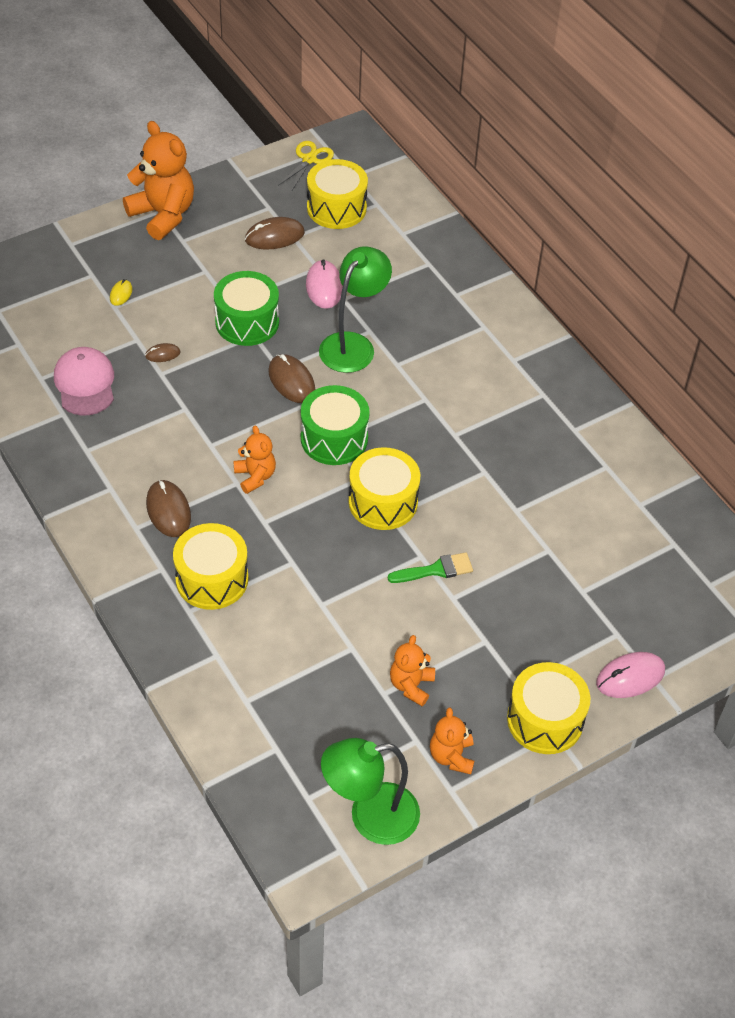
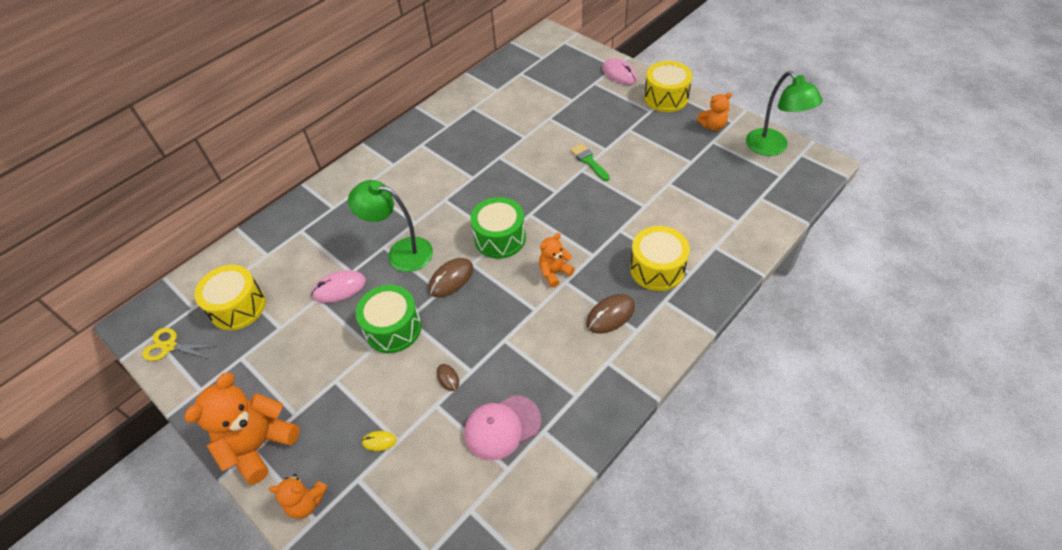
camera: 100 degrees left, 0 degrees up
brown mouse [245,217,305,249] -> none
yellow drum [349,447,420,530] -> none
orange teddy bear [390,635,435,706] -> orange teddy bear moved to [269,474,328,519]

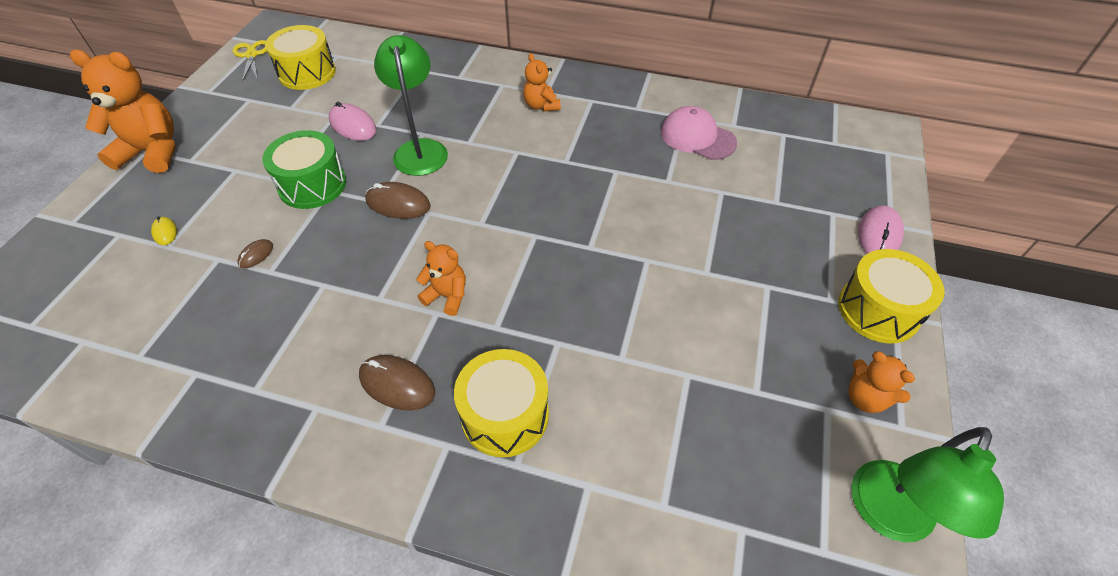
camera: 60 degrees right, 0 degrees up
orange teddy bear [269,474,328,519] -> orange teddy bear moved to [523,53,561,112]
pink cap [464,395,541,461] -> pink cap moved to [661,106,737,160]
green drum [470,197,526,259] -> none
green brush [570,143,610,181] -> none

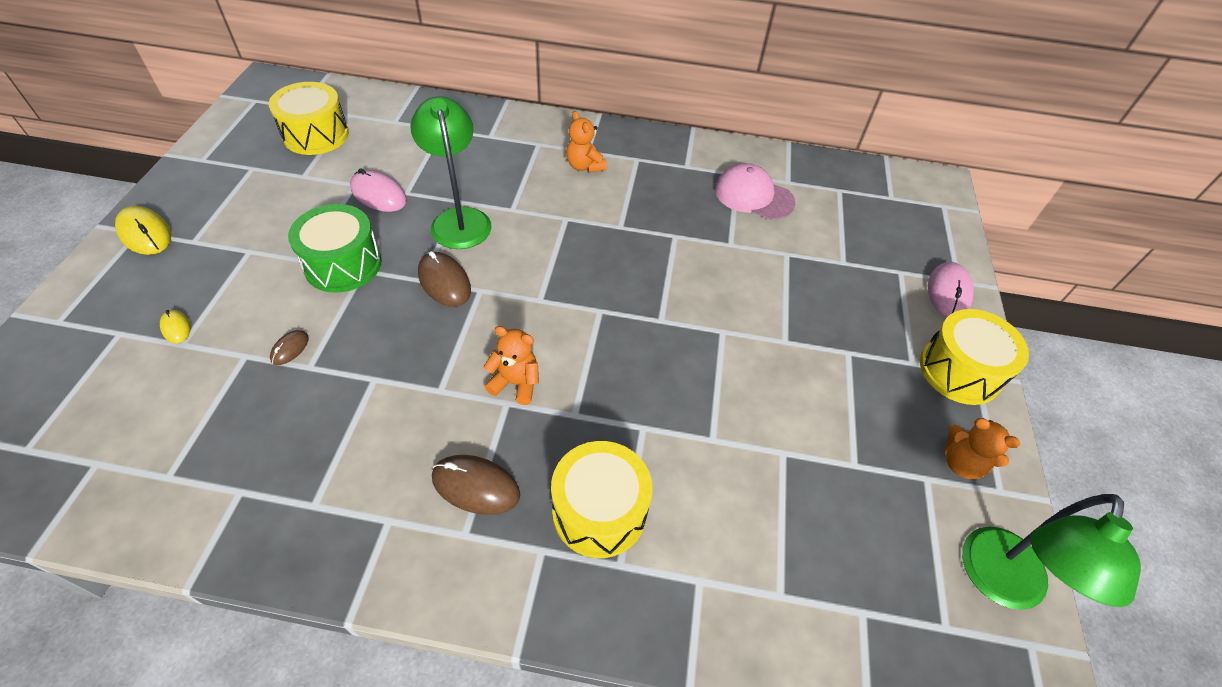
camera: 10 degrees left, 0 degrees up
orange teddy bear [70,50,176,173] -> yellow mouse [115,206,171,255]
yellow scissors [233,40,267,82] -> none
brown mouse [365,182,431,219] -> brown mouse turned 45 degrees clockwise [418,251,471,307]

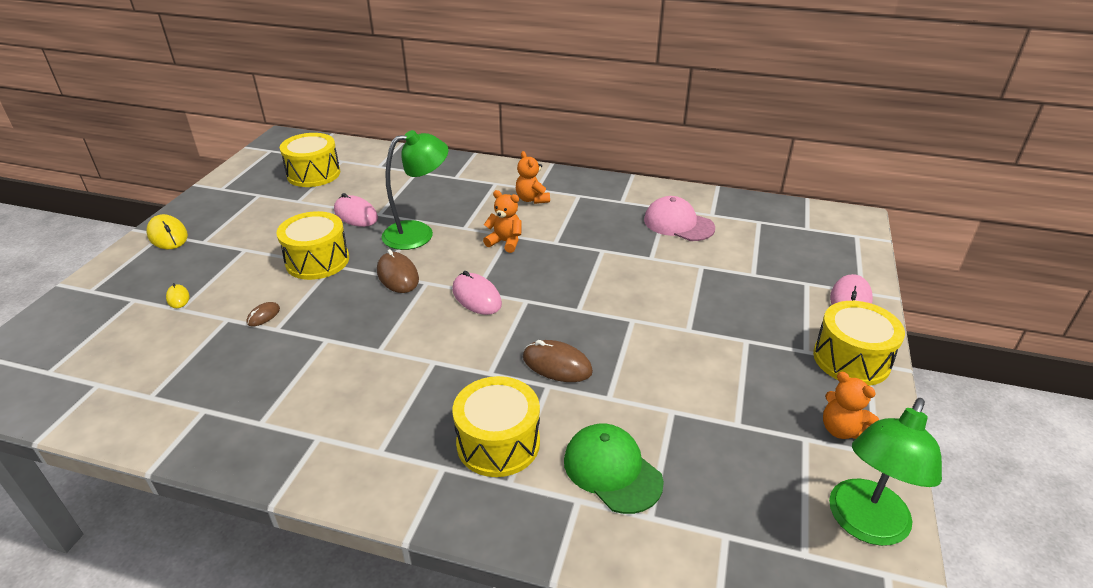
camera: 10 degrees right, 15 degrees down
green drum [288,204,382,293] -> yellow drum [276,211,349,280]
green lamp [410,96,492,249] -> green lamp turned 75 degrees clockwise [381,130,448,250]
brown mouse [432,455,520,515] -> brown mouse moved to [523,340,593,382]
orange teddy bear [483,326,539,405] -> orange teddy bear moved to [483,190,522,253]
none -> pink mouse [452,271,502,315]
none -> green cap [564,423,664,514]

